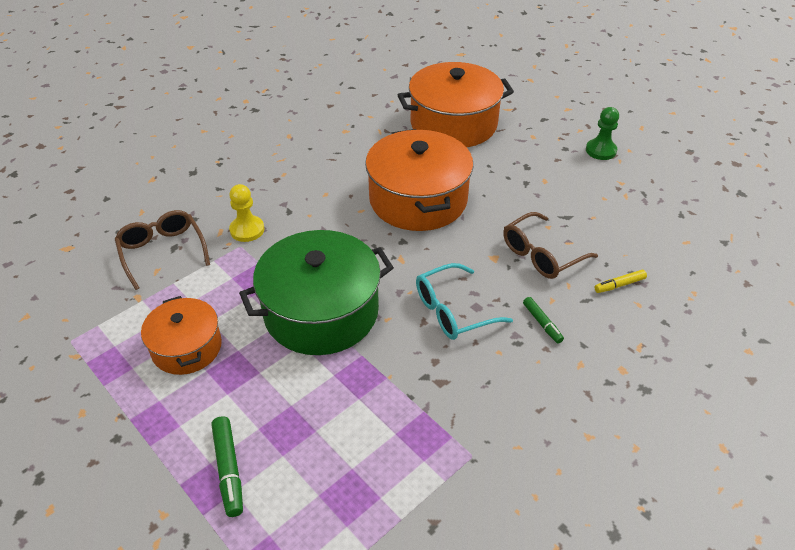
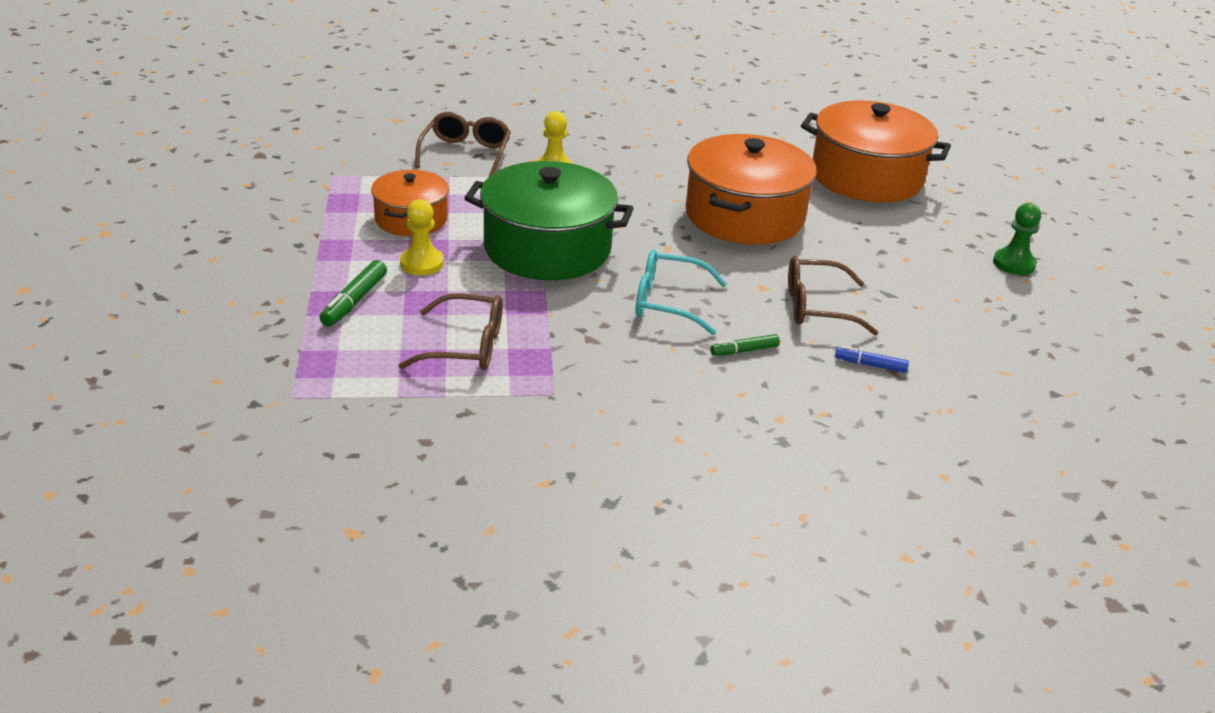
camera: 35 degrees right, 10 degrees down
green marker [523,297,564,344] -> green marker turned 60 degrees clockwise [710,334,780,356]
yellow marker [594,270,647,293] -> blue marker [835,346,909,373]
none -> brown glasses [398,293,503,370]
none -> yellow pawn [400,199,444,275]

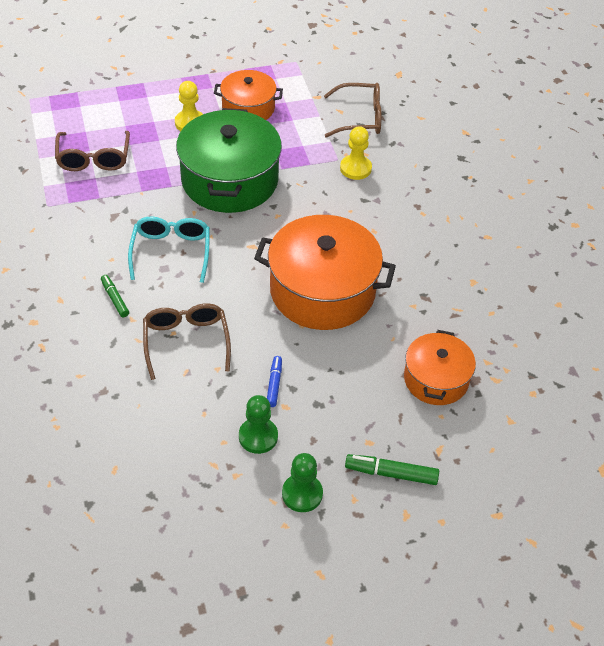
camera: 80 degrees right, 15 degrees up
green marker [319,260,387,327] -> green marker moved to [345,454,439,485]
orange pot [801,101,951,202] -> orange pot [404,330,476,405], size x0.58
blue marker [835,346,909,373] -> blue marker moved to [267,356,282,407]
none -> green pawn [239,395,278,454]

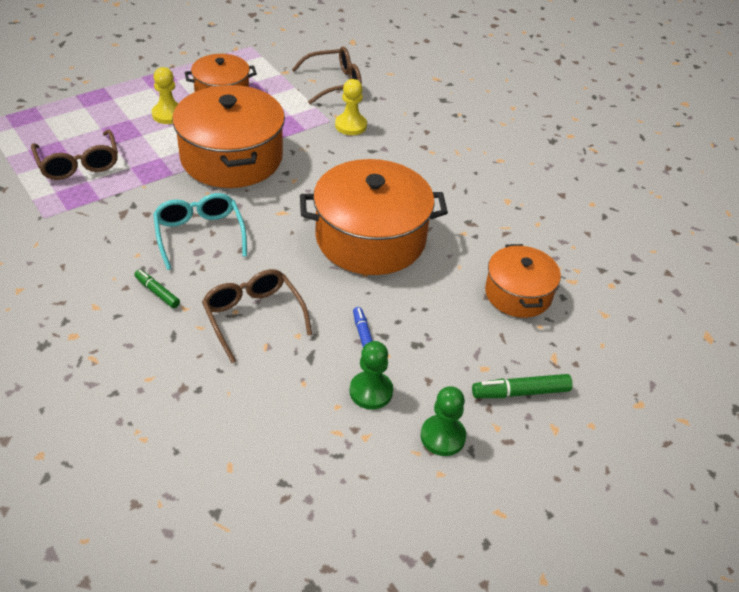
camera: 20 degrees left, 5 degrees down
green pot [176,108,282,213] -> orange pot [172,85,285,188]

